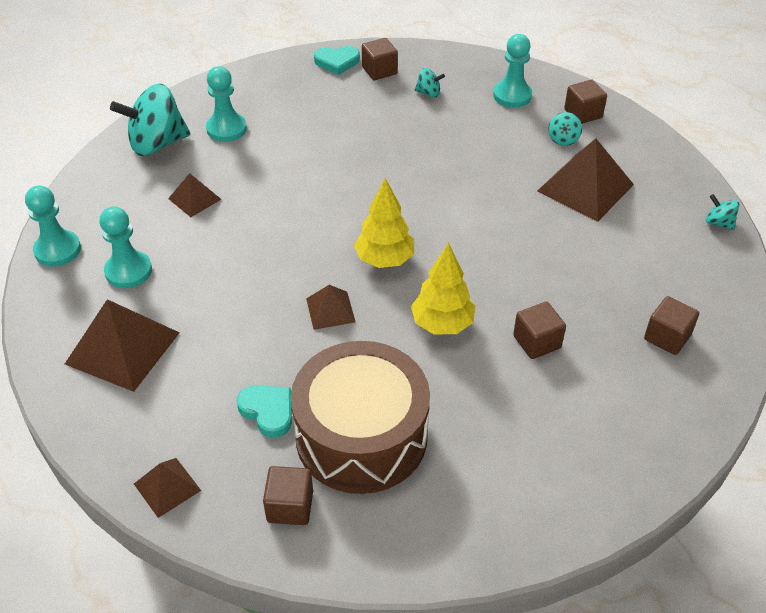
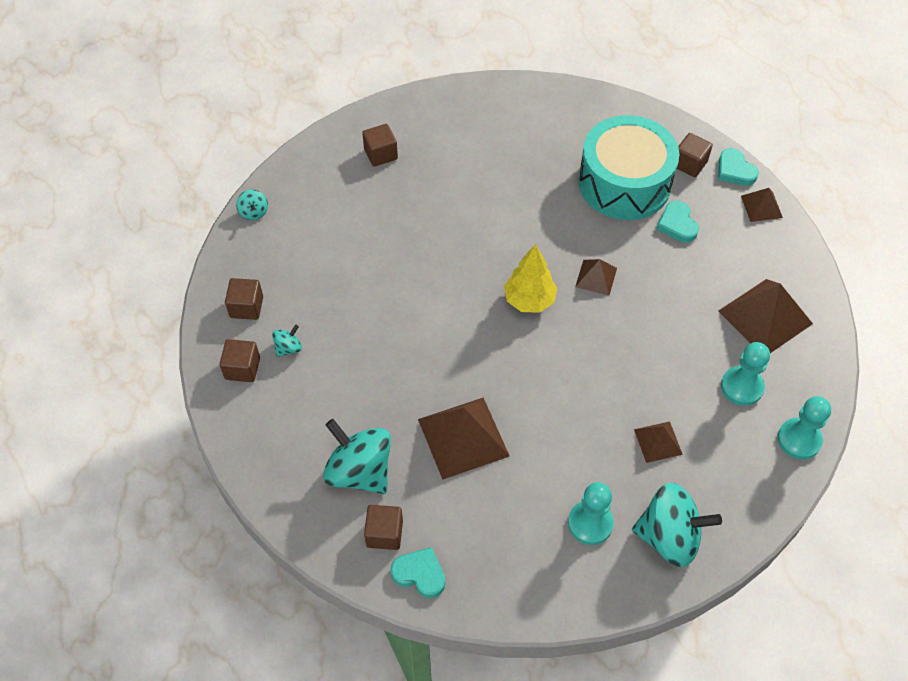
camera: 150 degrees left, 10 degrees up
brown drum [291,341,430,494] -> turquoise drum [579,115,679,220]
yellow tree [411,243,476,334] -> none
turquoise spinning top [414,68,445,98] -> turquoise spinning top [323,419,391,494], size x2.22
turquoise pawn [493,34,532,108] -> none
brown cube [513,302,566,359] -> brown cube moved to [225,278,263,320]
brown pyramid [537,138,634,222] -> brown pyramid moved to [418,397,509,480]
none -> turquoise heart [718,148,759,186]

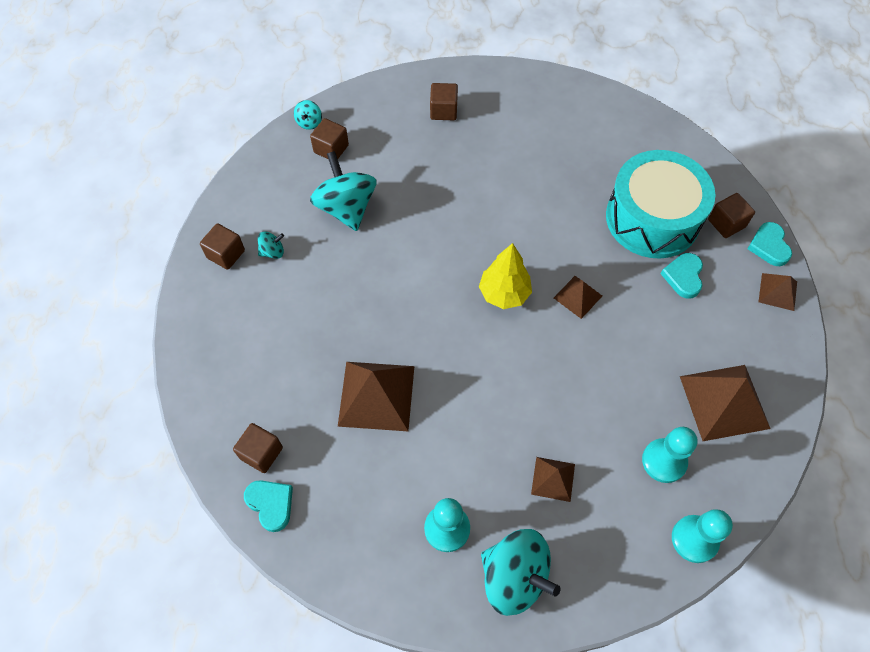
camera: 25 degrees right, 5 degrees up
brown cube [225,278,263,320] -> brown cube moved to [310,118,349,160]
turquoise spinning top [323,419,391,494] -> turquoise spinning top moved to [310,151,376,231]

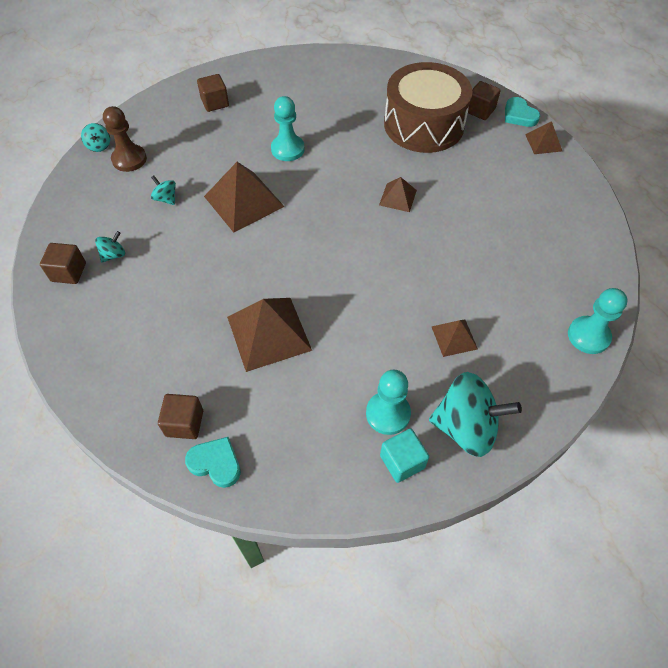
camera: 25 degrees left, 5 degrees down
brown cube [310,118,349,160] -> brown pawn [103,106,147,172]
turquoise spinning top [310,151,376,231] -> turquoise spinning top [151,175,176,205], size x0.45
yellow tree [479,243,532,309] -> none
turquoise drum [606,150,715,258] -> brown drum [384,62,473,153]
turquoise pawn [642,427,697,483] -> turquoise pawn moved to [271,96,305,161]
turquoise heart [660,253,703,299] -> none
brown pyramid [680,365,770,441] -> brown pyramid moved to [204,162,285,233]
none -> turquoise cube [380,429,429,483]

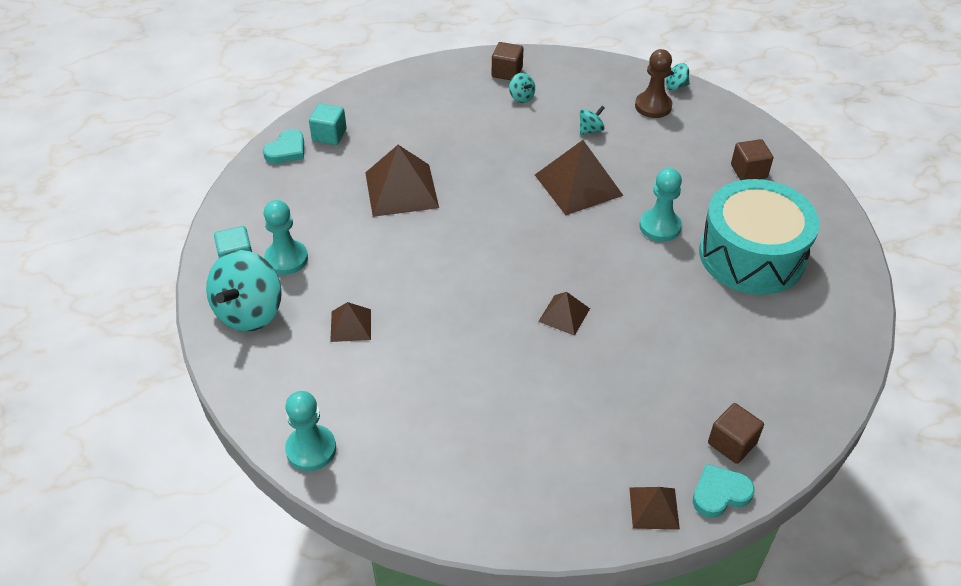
camera: 100 degrees right, 10 degrees down
brown cube [158,394,203,439] -> turquoise cube [309,104,347,145]
brown drum [384,62,473,153] -> none
none -> turquoise drum [699,179,820,295]

